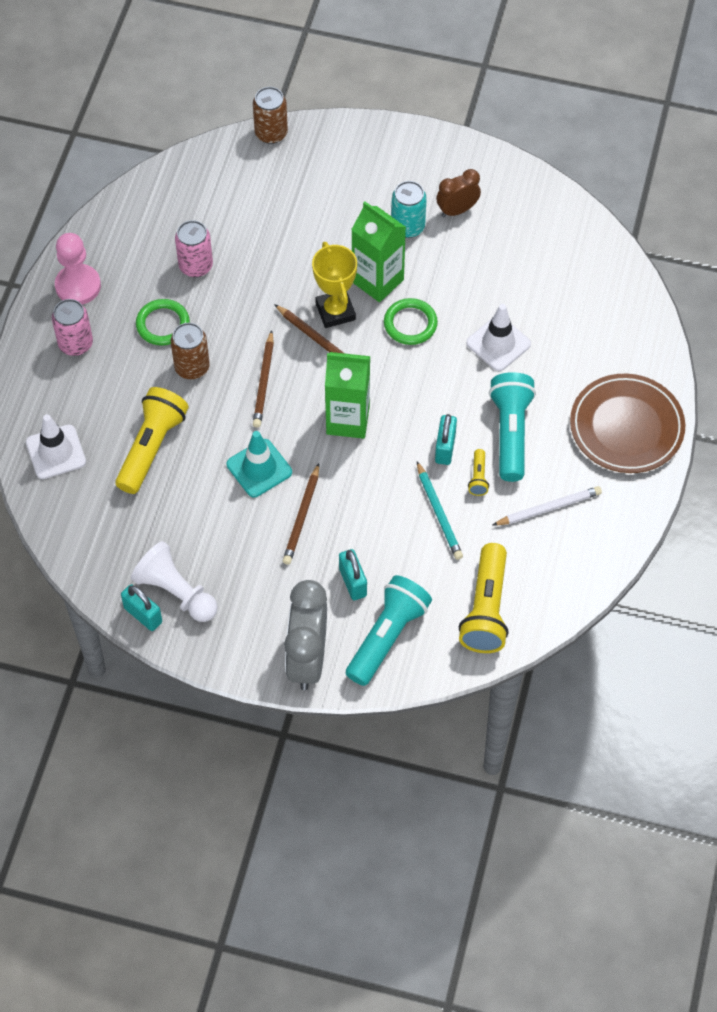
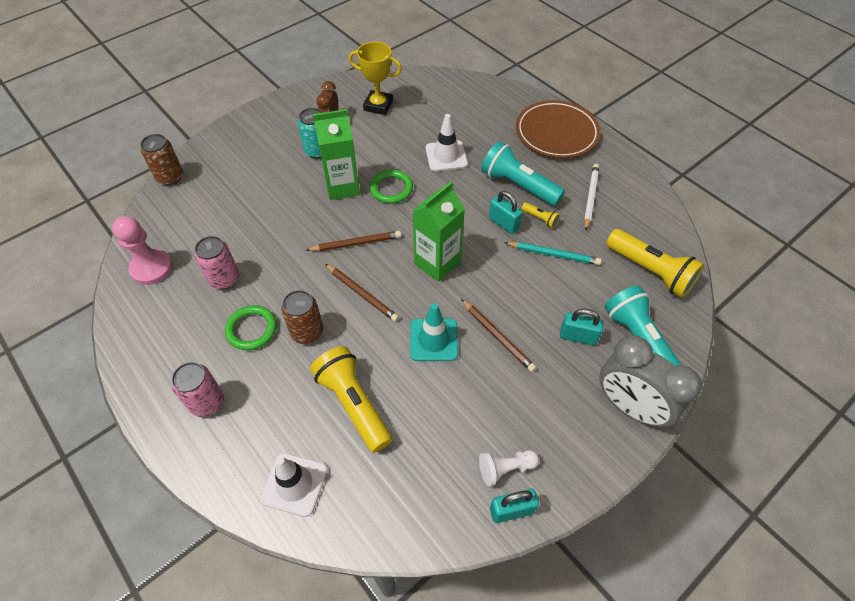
camera: 55 degrees left, 5 degrees down
pink pawn [55,233,101,305] -> pink pawn moved to [112,216,173,285]
white pawn [131,541,218,622] -> white pawn [479,450,539,486], size x0.64
yellow trophy [312,242,357,328] -> yellow trophy moved to [349,42,402,115]

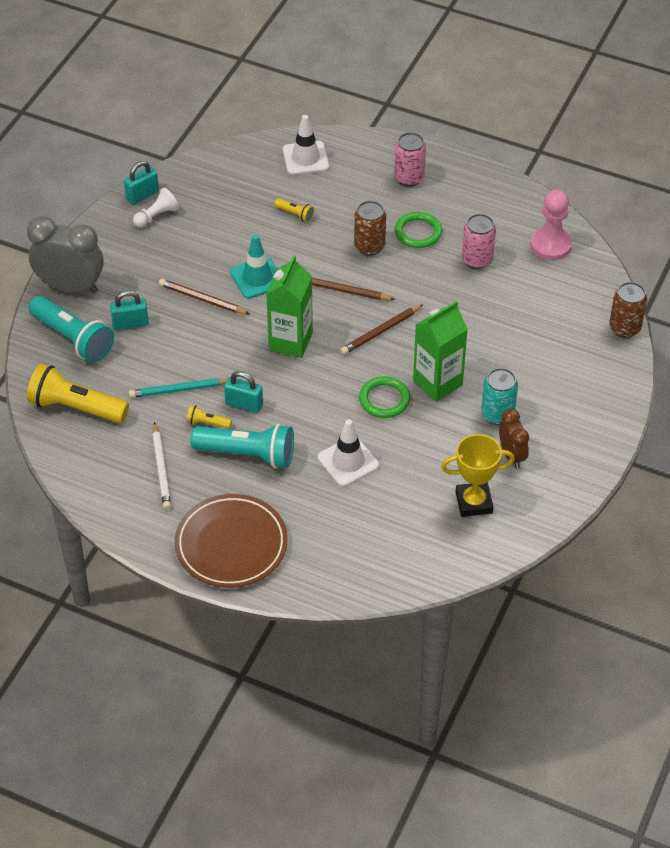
camera: 155 degrees right, 5 degrees down
yellow flashlight [310,346,392,453] -> yellow flashlight [275,198,315,222], size x0.45

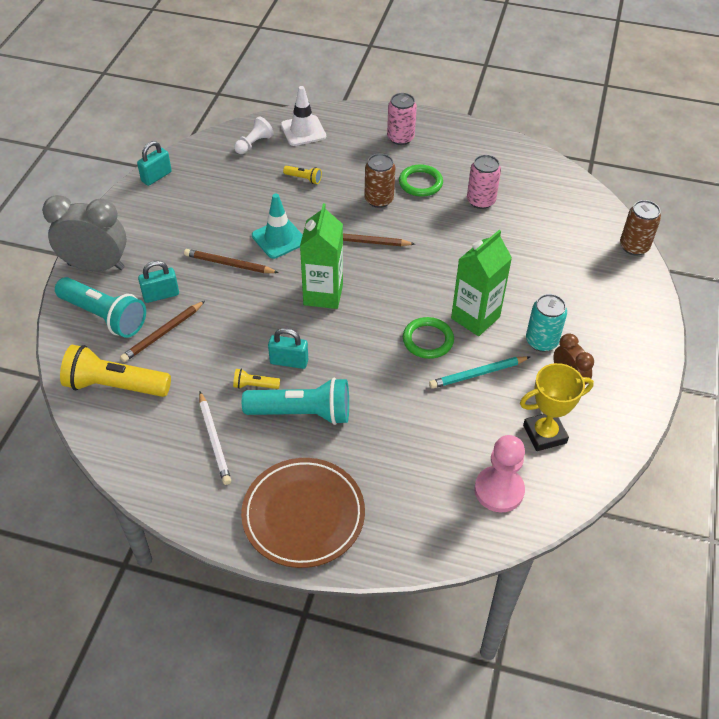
camera: 10 degrees left, 0 degrees up
turquoise pencil [129,378,227,398] -> turquoise pencil moved to [429,356,530,389]
white pawn [133,187,179,227] -> white pawn moved to [234,117,274,154]
white traffic cone [318,419,379,487] -> none
brown pencil [341,305,423,355] -> brown pencil moved to [120,301,205,362]
pink pawn [531,190,572,260] -> pink pawn moved to [474,435,525,512]

